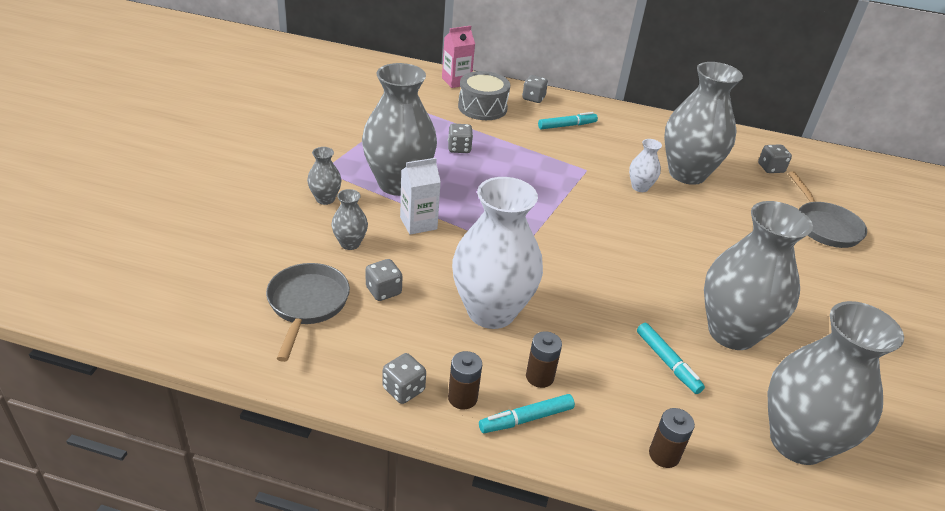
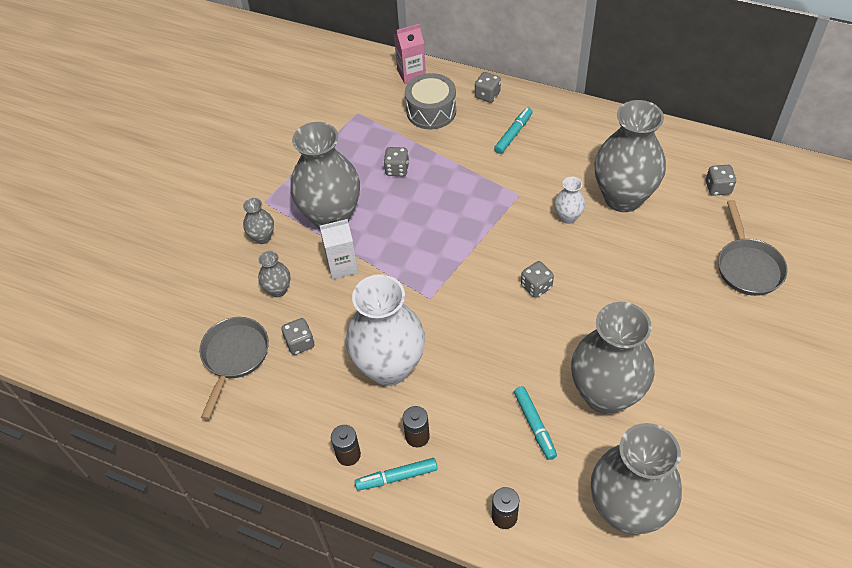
camera: 15 degrees right, 15 degrees up
grey dice [382,353,426,404] -> grey dice moved to [521,261,554,298]
turquoise marker [538,112,598,129] -> turquoise marker turned 45 degrees counterclockwise [494,107,533,154]

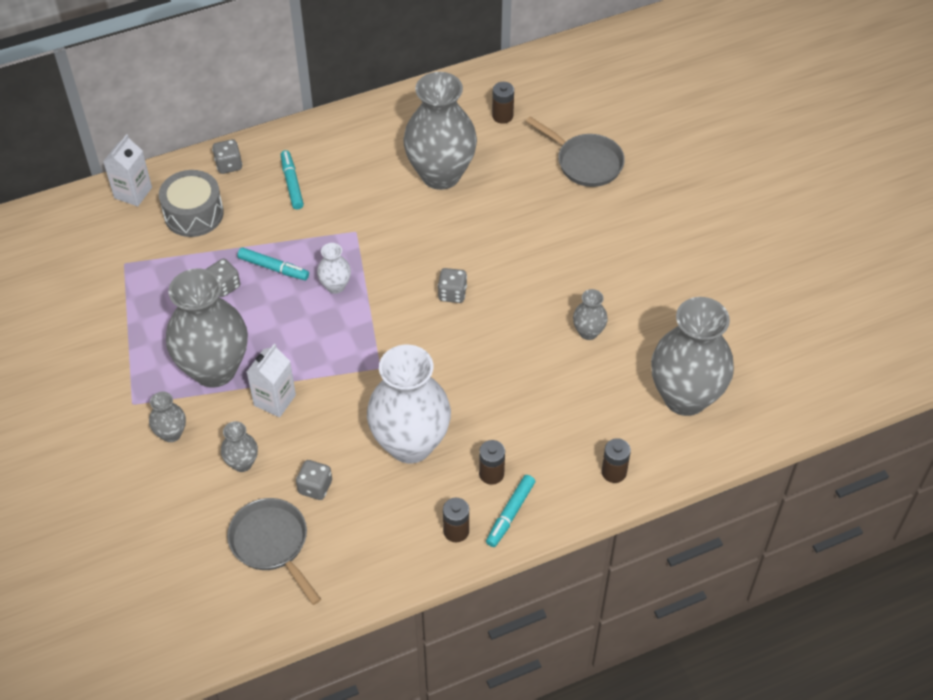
camera: 50 degrees left, 0 degrees up
pink carton [394,24,426,84] -> white carton [103,134,152,207]
turquoise marker [514,386,557,460] -> turquoise marker moved to [237,247,309,280]
white vase [554,177,585,224] -> white vase moved to [317,243,351,294]
grey vase [571,302,655,414] -> grey vase [573,289,608,340], size x0.44
grey dice [706,165,736,196] -> brown battery [492,82,514,124]

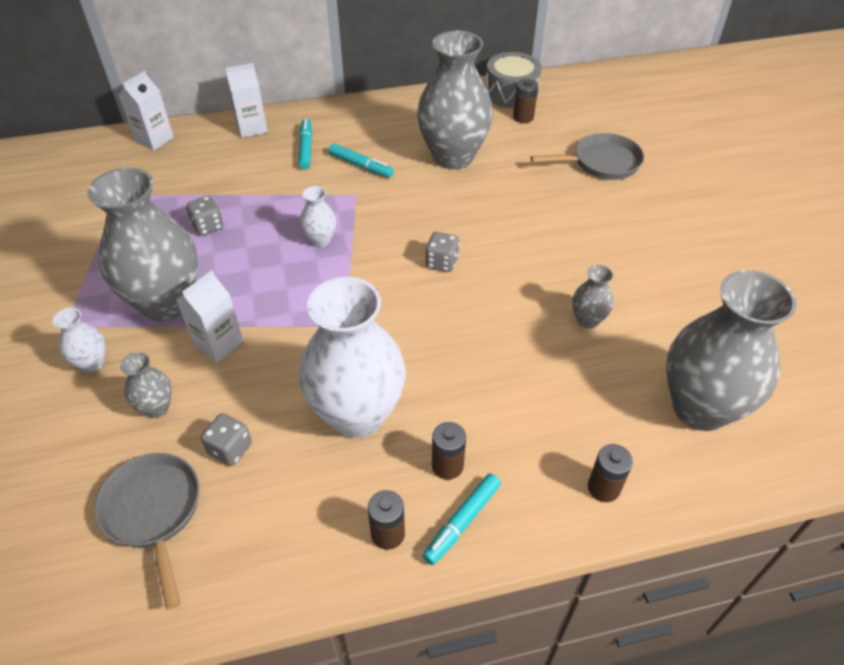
camera: 10 degrees right, 5 degrees down
grey vase [149,391,186,442] -> white vase [52,308,106,372]
grey drum [159,170,224,237] -> grey drum moved to [486,52,542,108]
grey dice [212,139,242,174] -> white carton [225,63,268,138]
turquoise marker [237,247,309,280] -> turquoise marker moved to [329,143,394,178]
grey pan [526,116,625,187] -> grey pan turned 60 degrees counterclockwise [531,133,644,180]

